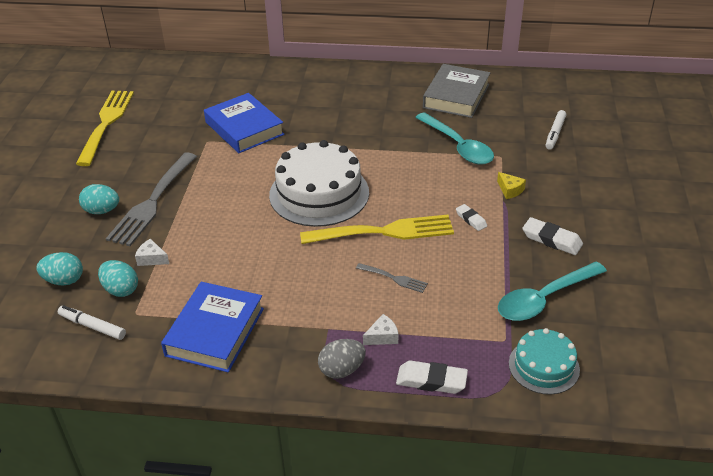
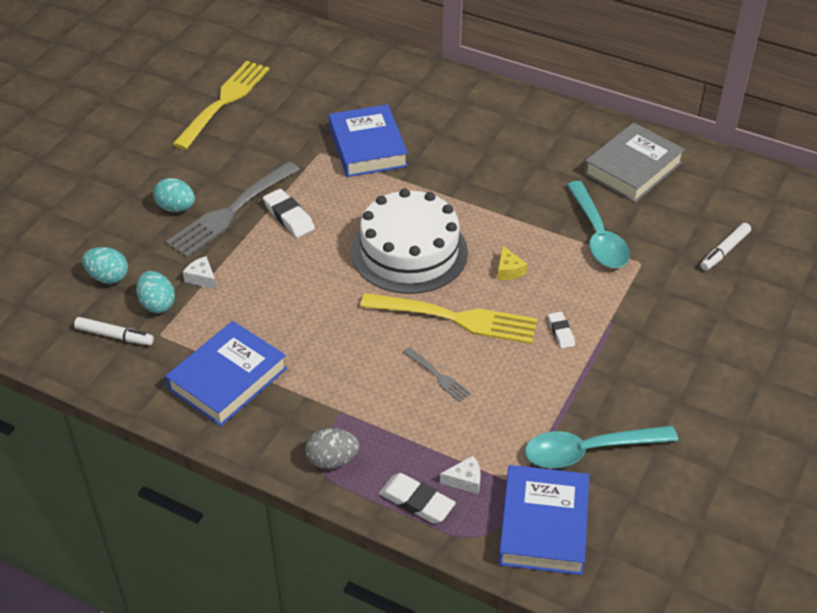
camera: 20 degrees right, 5 degrees up
white marker [58,305,126,340] -> white marker turned 150 degrees clockwise [74,317,154,345]
white cheese [363,314,398,345] -> white cheese moved to [440,456,481,494]
yellow cheese [497,172,526,199] -> yellow cheese moved to [497,246,527,280]
turquoise cake [509,328,580,395] -> blue book [498,465,589,575]
white eraser [522,217,583,255] -> white eraser moved to [263,189,315,237]

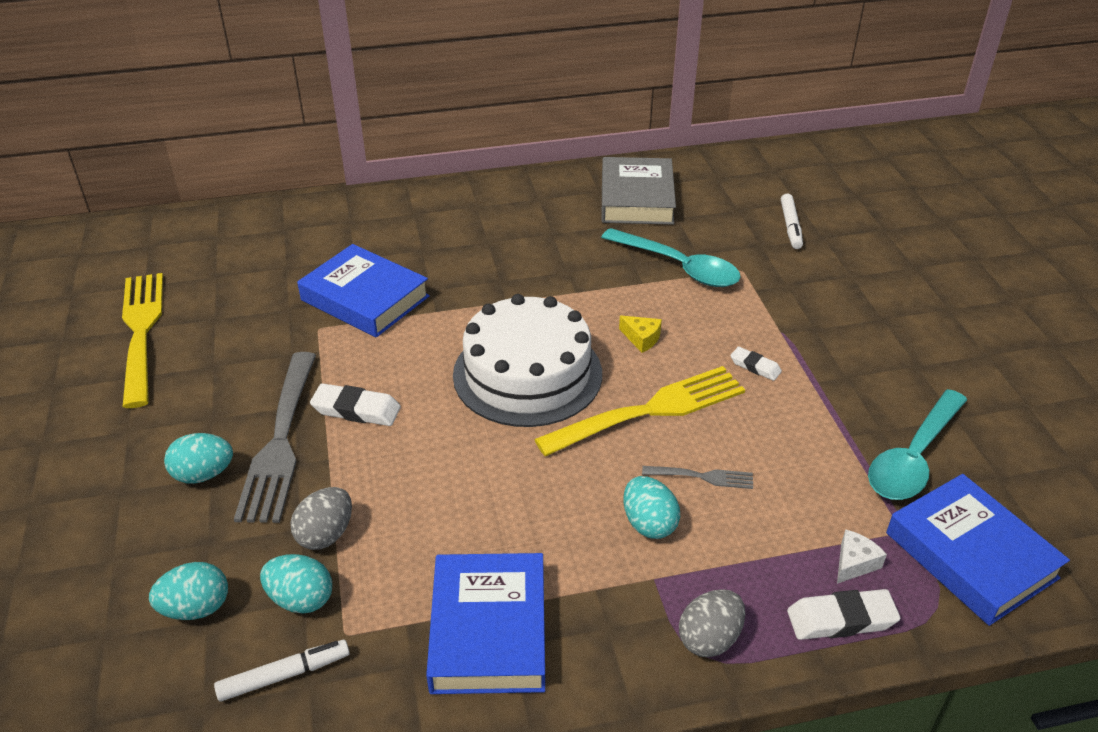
camera: 40 degrees left, 5 degrees down
white cheese [183,256,217,289] -> grey egg [290,487,352,550]
none -> turquoise egg [623,476,680,539]

